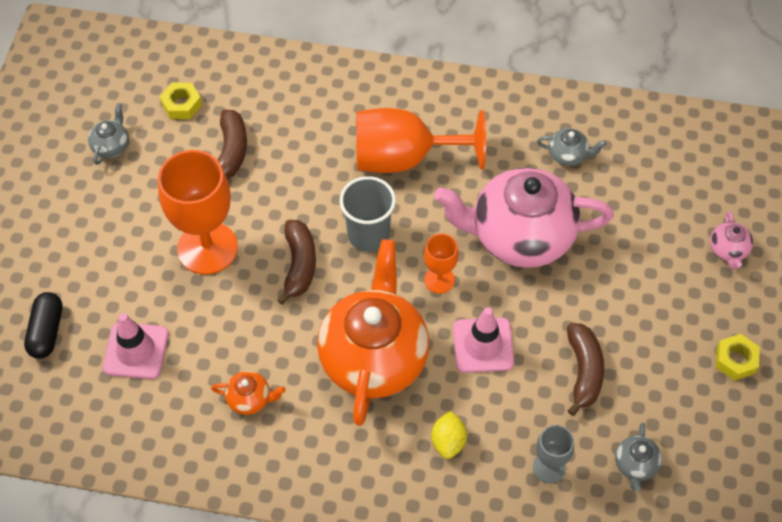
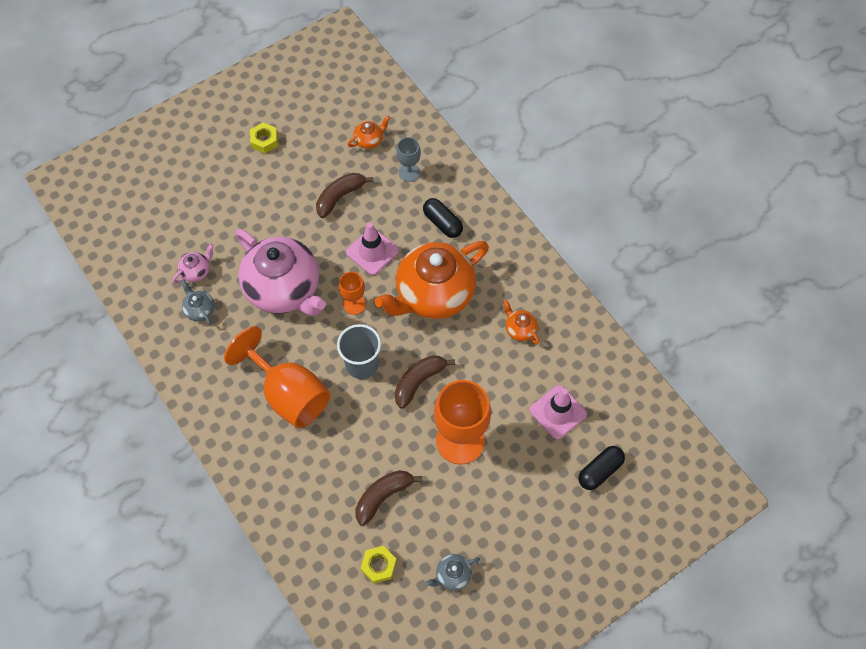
camera: 135 degrees left, 5 degrees up
yellow lemon [431,411,467,459] -> black capsule [423,198,463,238]
grey teapot [615,423,662,491] -> orange teapot [348,116,390,149]
pink teapot [710,211,753,270] -> pink teapot moved to [173,244,214,283]

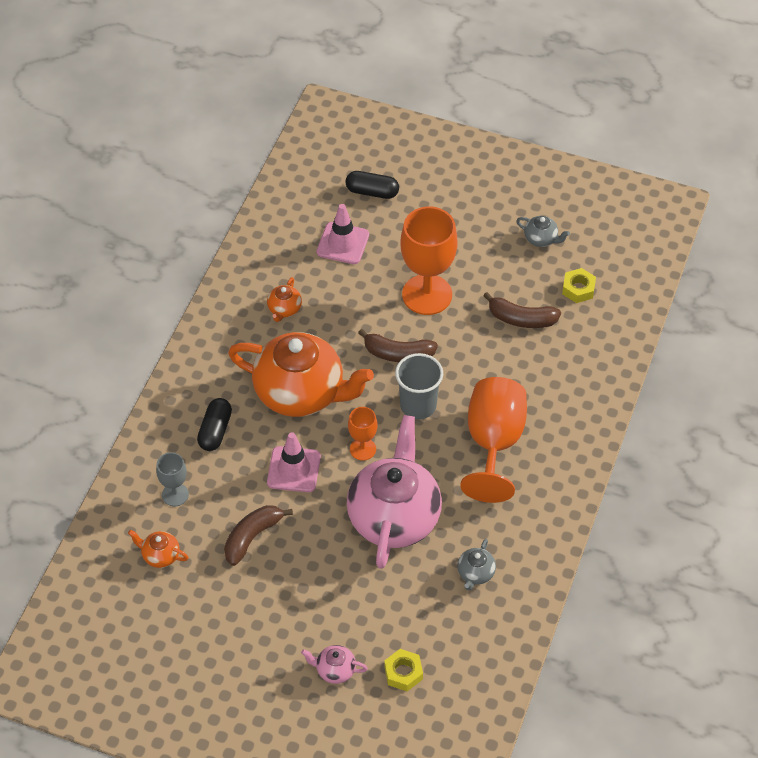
camera: 125 degrees left, 10 degrees down
pink teapot [173,244,214,283] -> pink teapot moved to [301,645,368,684]
yellow nut [250,123,278,153] -> yellow nut moved to [384,649,423,691]
brown banana [316,173,373,218] -> brown banana turned 120 degrees clockwise [224,505,293,566]

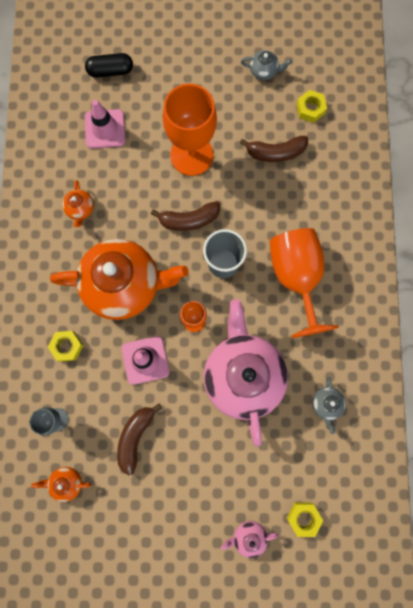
camera: 20 degrees left, 25 degrees up
black capsule [197,398,232,451] -> yellow nut [48,331,83,362]

